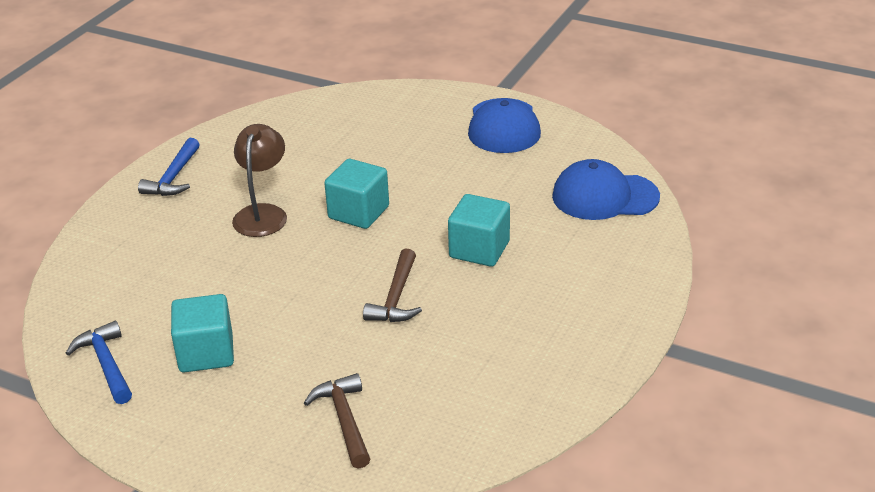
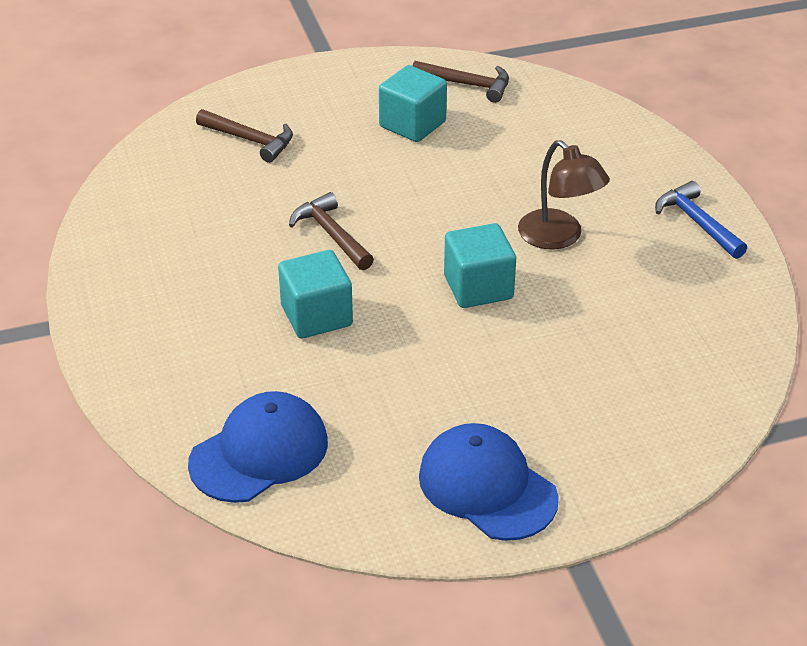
camera: 135 degrees right, 5 degrees up
blue hammer [66,321,132,404] -> brown hammer [413,61,509,103]

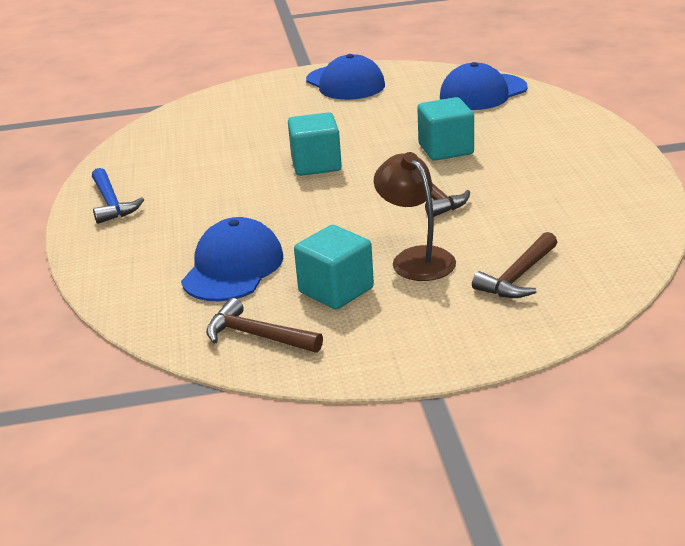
camera: 170 degrees left, 10 degrees down
brown hammer [196,109,293,163] -> brown hammer turned 90 degrees counterclockwise [472,232,557,298]
brown lamp [518,140,610,249] -> brown lamp moved to [374,152,456,281]
none -> blue cap [181,217,283,301]

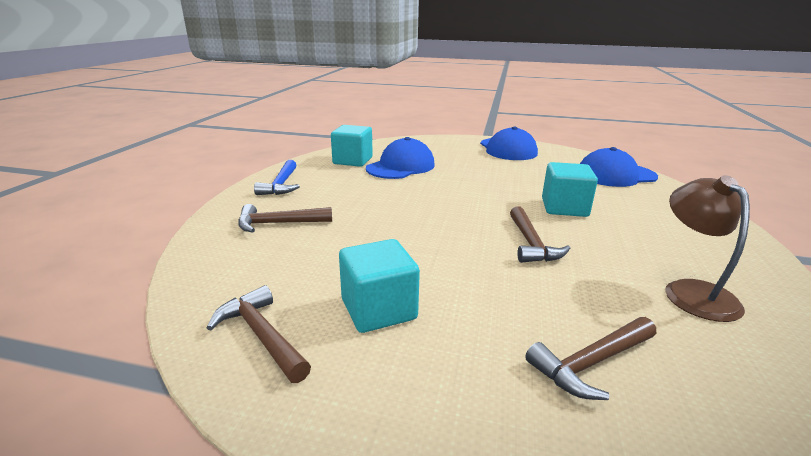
camera: 20 degrees right, 5 degrees down
blue cap [181,217,283,301] -> blue cap moved to [366,137,435,179]
turquoise cube [288,112,342,176] -> turquoise cube moved to [331,125,373,167]
brown lamp [374,152,456,281] -> brown lamp moved to [665,175,750,322]
none -> brown hammer [238,204,332,233]

